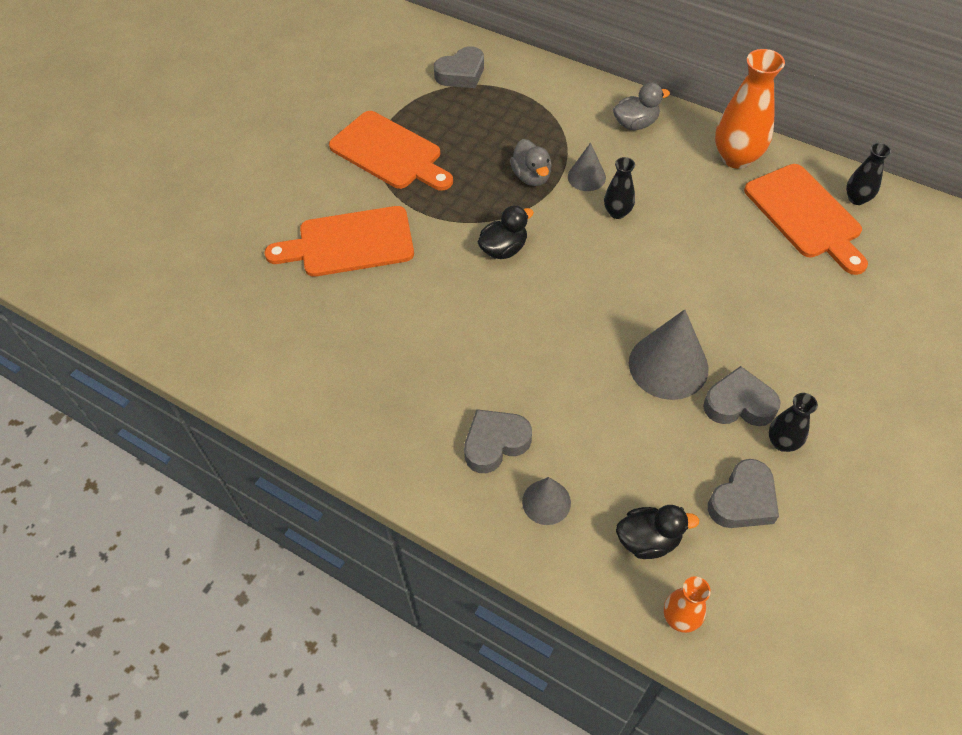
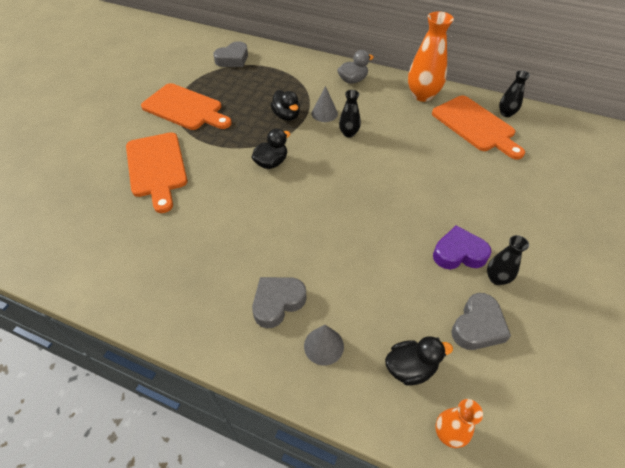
camera: 10 degrees left, 5 degrees down
orange cutting board [264,206,414,277] -> orange cutting board turned 90 degrees counterclockwise [126,132,188,213]
grey duck [510,139,552,186] -> black duck [270,90,300,121]
grey cone [629,309,708,400] -> none
grey heart [703,366,781,426] -> purple heart [433,225,491,269]

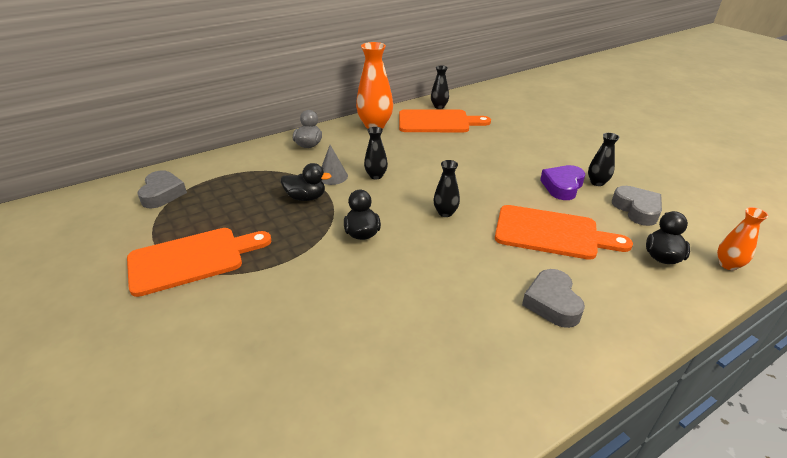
camera: 55 degrees left, 15 degrees down
orange cutting board [126,132,188,213] -> orange cutting board moved to [495,205,633,260]
grey cone [304,325,344,366] -> none
none -> black vase [434,160,460,217]

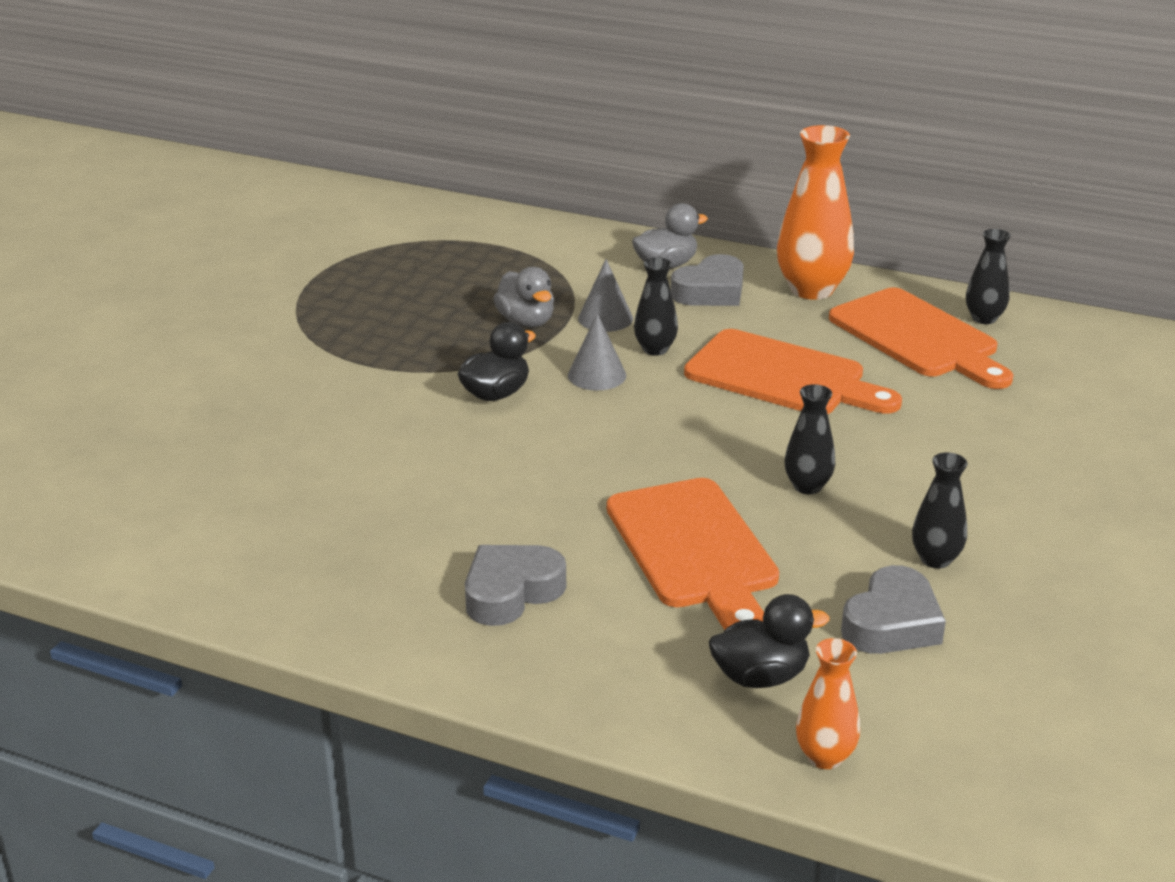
camera: 55 degrees right, 5 degrees down
orange cutting board [127,228,271,297] -> orange cutting board moved to [684,329,902,414]
grey heart [138,170,187,208] -> grey heart moved to [671,254,744,306]
black duck [281,163,332,201] -> grey duck [493,267,554,328]
black vase [434,160,460,217] -> black vase moved to [784,384,835,494]
purple heart [540,165,585,200] -> none
none -> grey cone [568,313,626,390]

